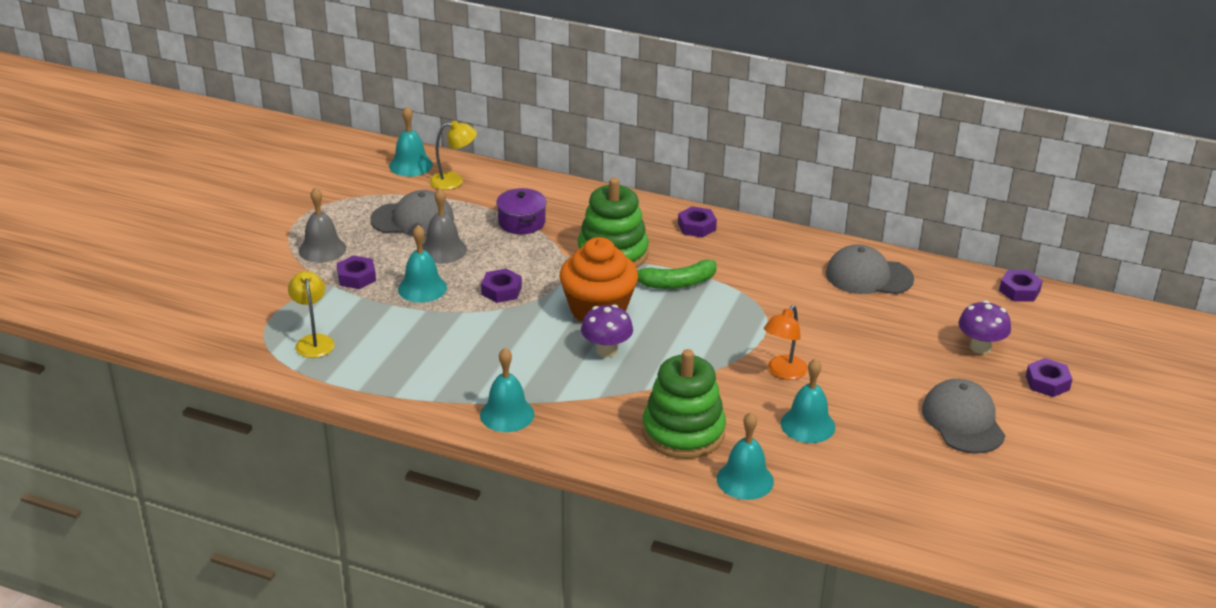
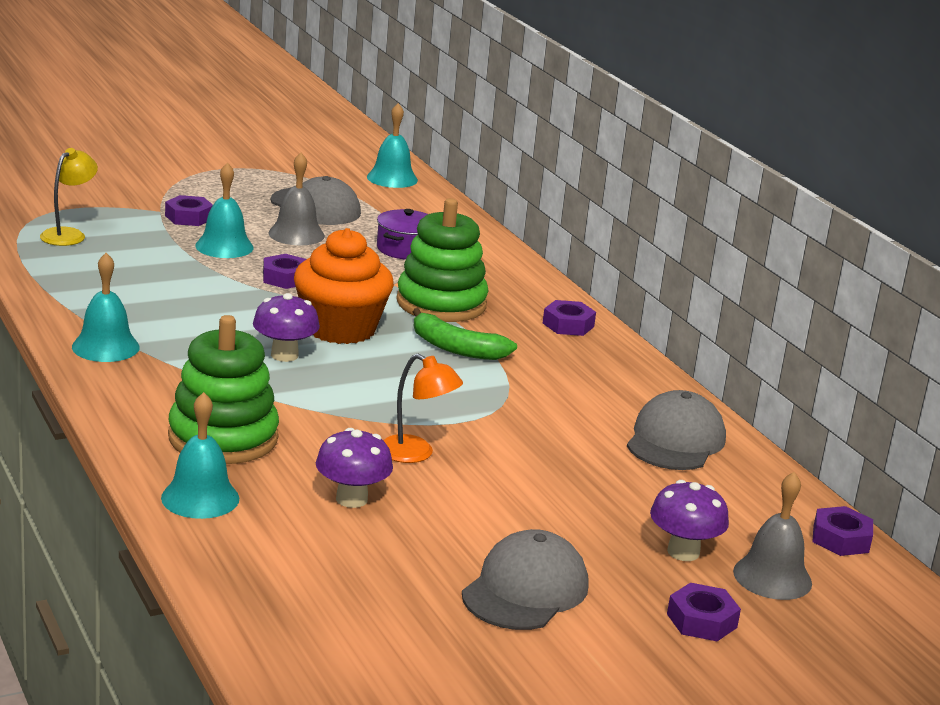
camera: 40 degrees right, 10 degrees down
grey bell [299,187,346,263] -> grey bell moved to [733,472,812,600]
yellow lamp [430,120,477,190] -> none
orange lamp [764,305,808,380] -> orange lamp turned 135 degrees counterclockwise [383,354,463,463]
turquoise bell [781,358,835,443] -> purple mushroom [316,428,393,508]
grey cap [826,244,914,294] -> grey cap turned 60 degrees clockwise [627,390,726,470]

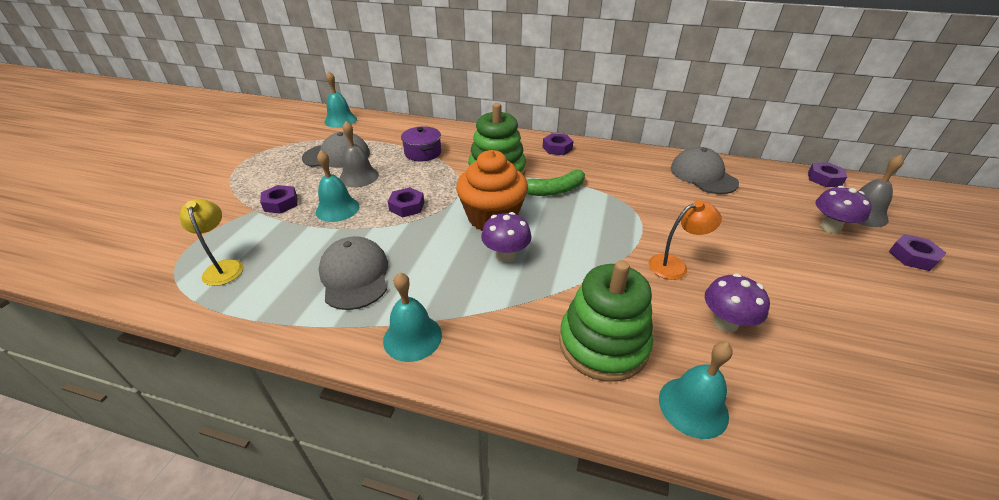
camera: 45 degrees left, 15 degrees up
grey cap [462,529,589,630] -> grey cap moved to [319,236,388,310]

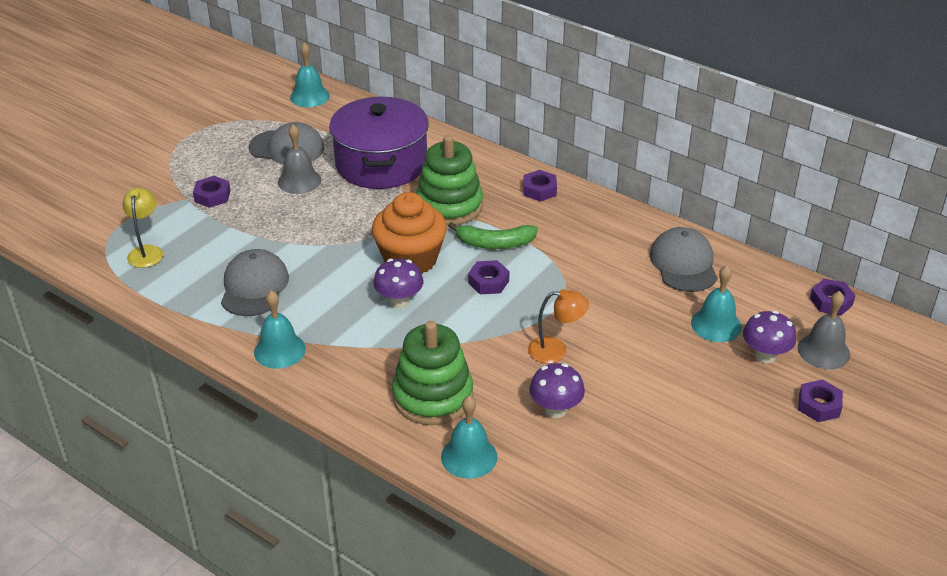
camera: 20 degrees right, 0 degrees up
turquoise bell [316,150,359,222] -> turquoise bell moved to [691,265,742,342]
purple nut [388,187,425,217] -> purple nut moved to [468,260,509,294]
purple pot [401,126,441,161] -> purple pot [329,97,429,189], size x2.09

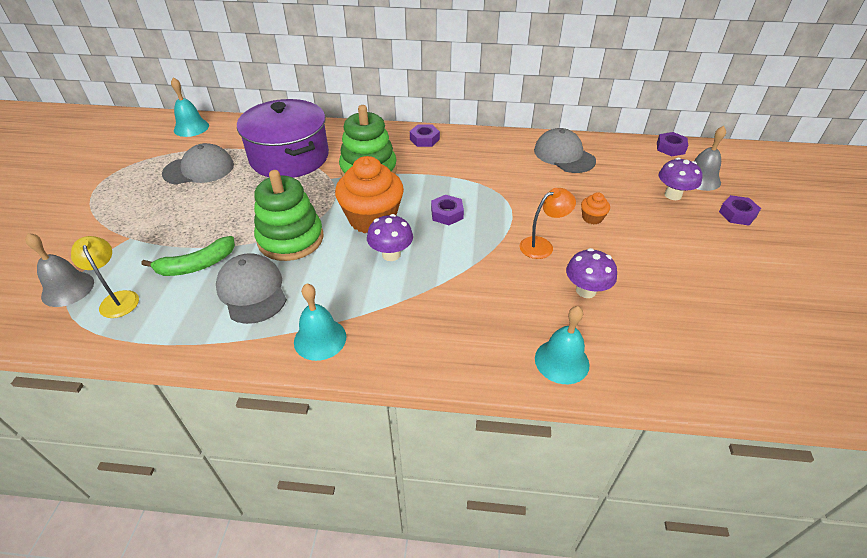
camera: 30 degrees left, 5 degrees up
purple nut [193,176,230,208] -> none
grey bell [278,124,321,194] -> grey bell moved to [25,233,94,307]
green stacking toy [392,321,473,425] -> green stacking toy moved to [254,170,324,261]
green banana [448,222,538,249] -> green banana moved to [142,236,235,276]
turquoise bell [691,265,742,342] -> none
none -> orange cupcake [581,192,610,224]

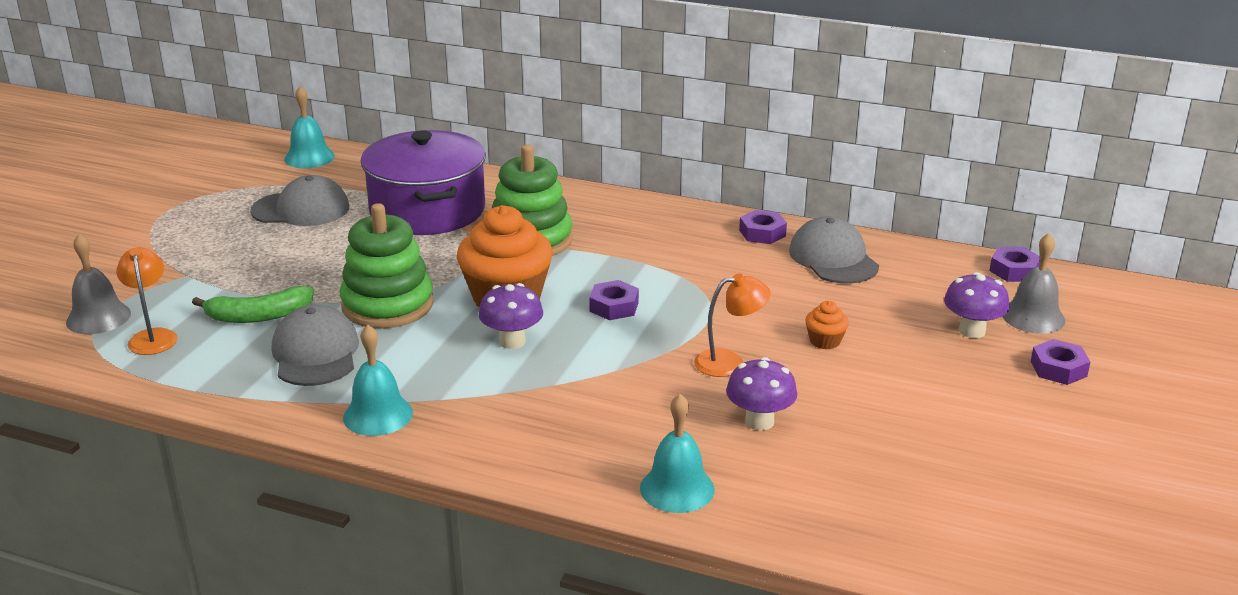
camera: 15 degrees right, 15 degrees down
yellow lamp [71,236,139,318] -> orange lamp [116,247,178,355]
purple nut [410,125,440,147] -> purple nut moved to [739,210,787,244]

